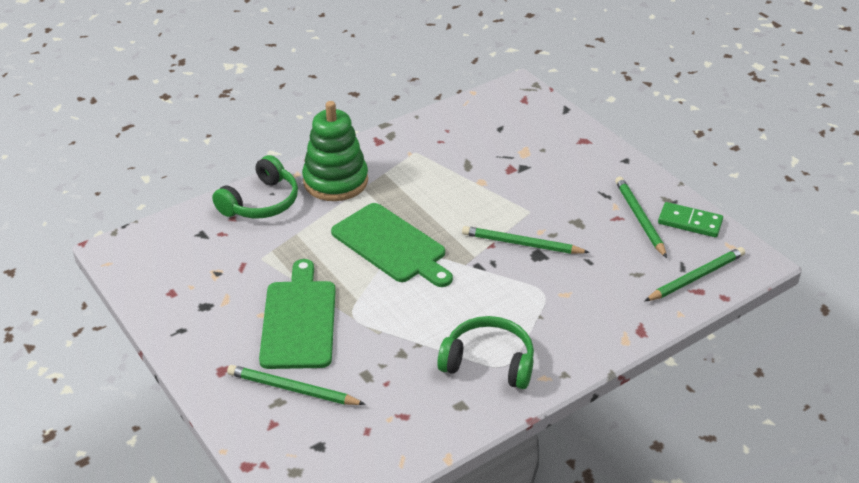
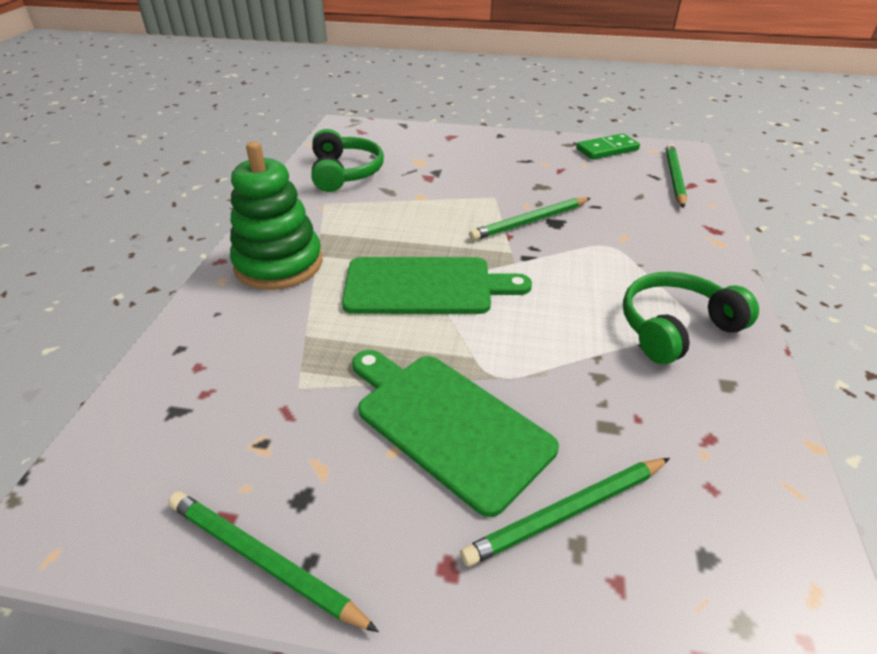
camera: 45 degrees left, 0 degrees up
green headphones [212,155,298,218] -> green headphones moved to [311,129,384,192]
green pencil [615,177,667,258] -> green pencil moved to [168,491,379,632]

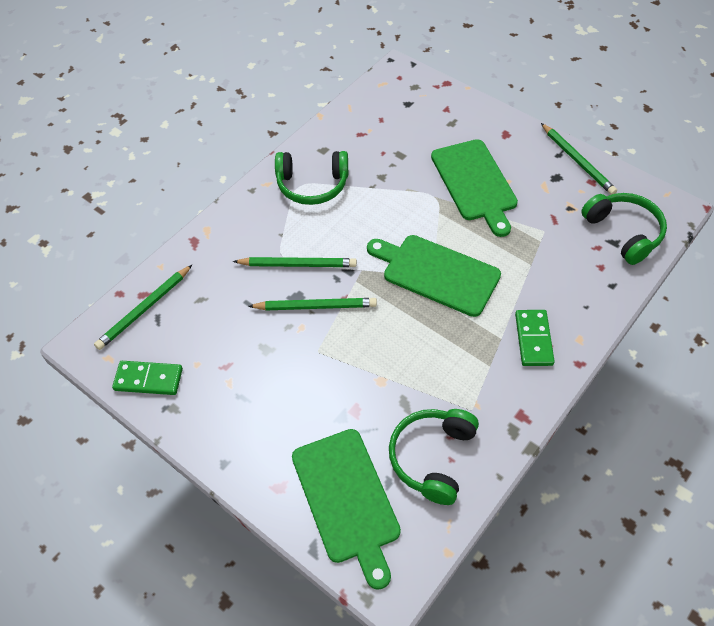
camera: 150 degrees left, 15 degrees up
green stacking toy [230,141,323,290] -> green domino [515,310,555,366]
green pencil [460,458,670,567] -> green pencil moved to [233,257,357,267]
none -> green cutting board [292,429,401,590]
none -> green headphones [581,193,667,265]

